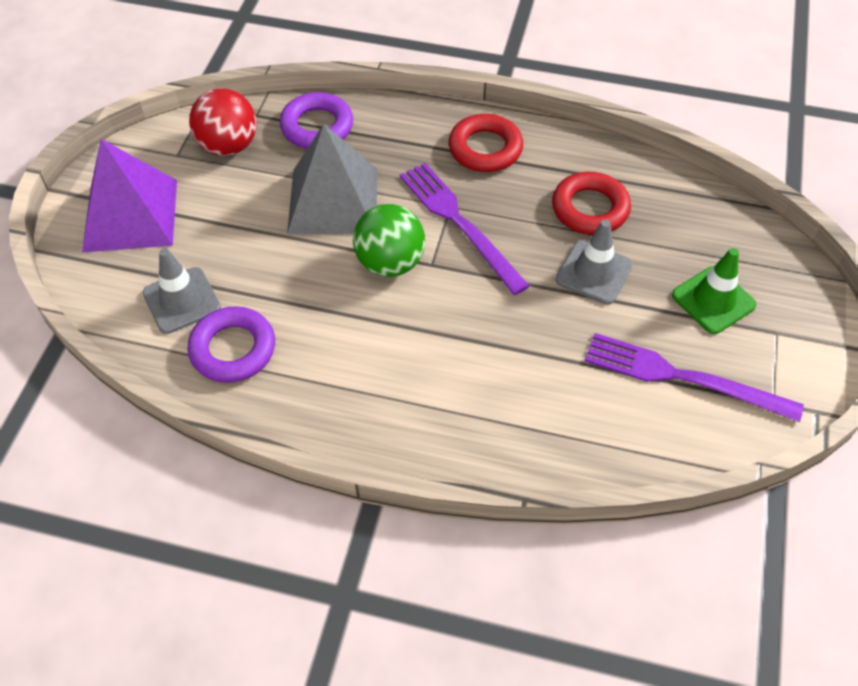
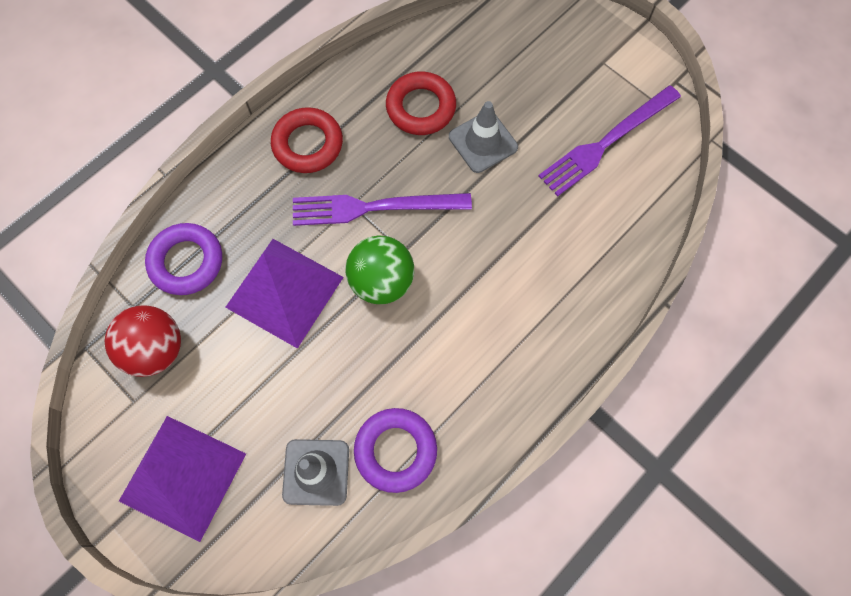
camera: 60 degrees left, 15 degrees up
grey pyramid [287,124,378,234] -> purple pyramid [225,239,344,349]
green traffic cone [672,248,756,334] -> none

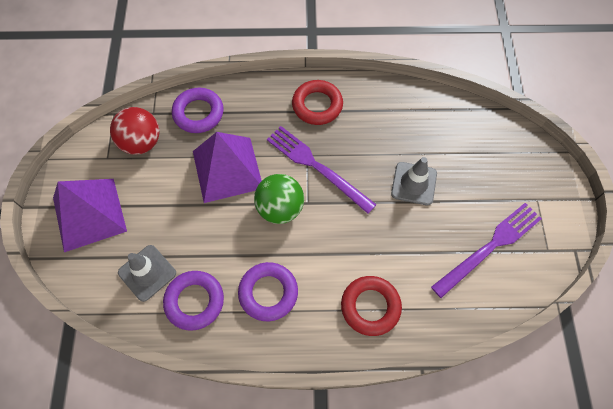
camera: 45 degrees right, 5 degrees down
red ring [386,72,456,135] -> red ring moved to [341,276,402,336]
purple fork [539,85,681,197] -> purple fork turned 135 degrees clockwise [431,203,542,298]
none -> purple ring [238,262,298,321]

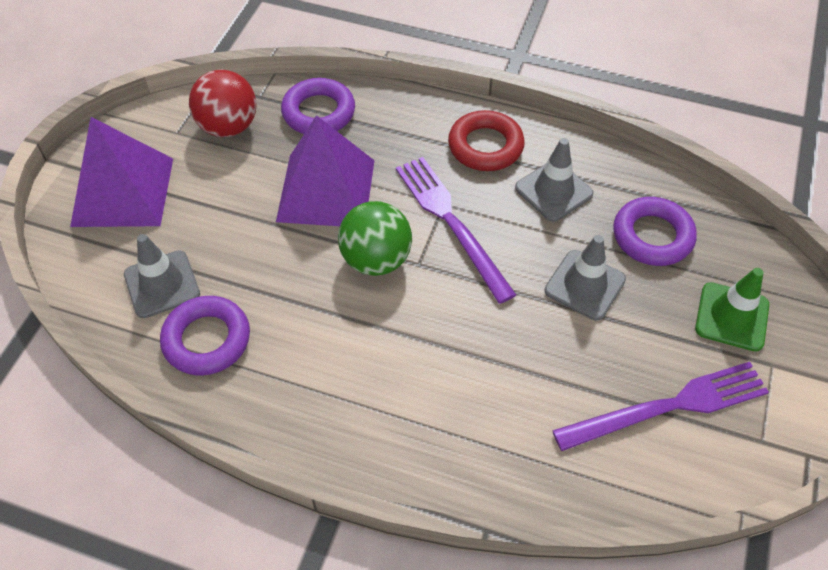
camera: 20 degrees right, 10 degrees down
purple ring [238,262,298,321] -> purple ring moved to [613,197,697,266]
red ring [341,276,402,336] -> none
none -> grey traffic cone [515,138,593,222]
none -> green traffic cone [695,268,769,351]

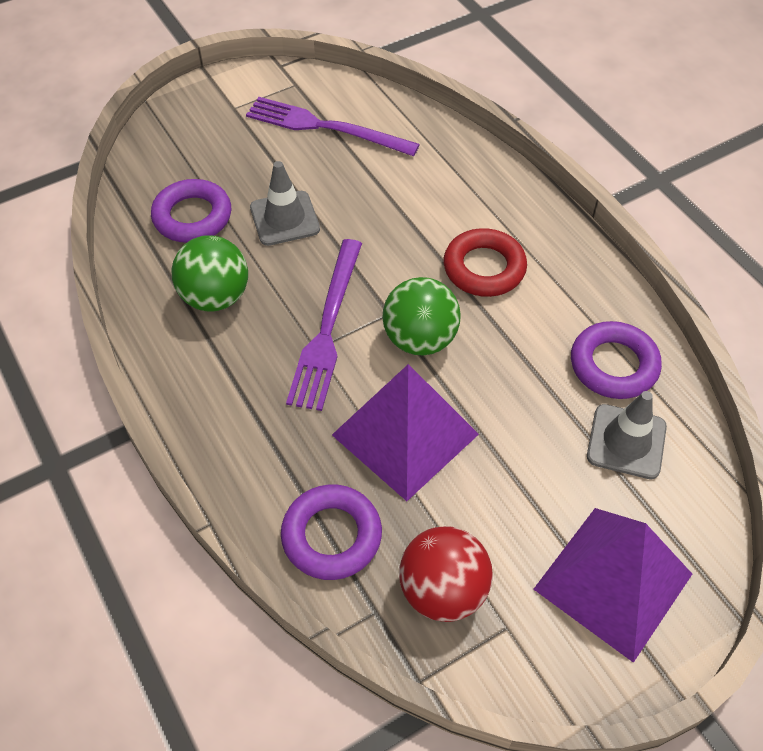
camera: 140 degrees left, 0 degrees up
red ring [448,110,525,171] -> red ring moved to [444,228,527,297]
grey traffic cone [515,138,593,222] -> green ball [172,235,248,312]
green traffic cone [695,268,769,351] -> none

